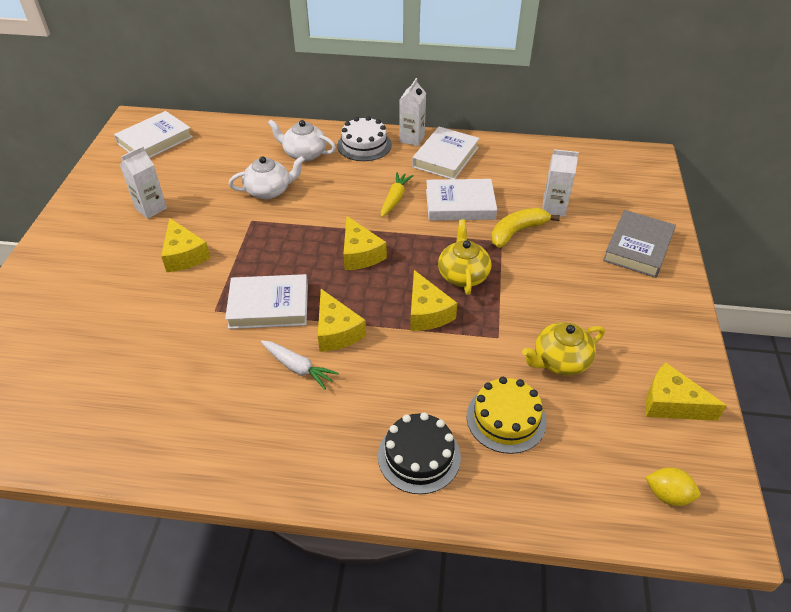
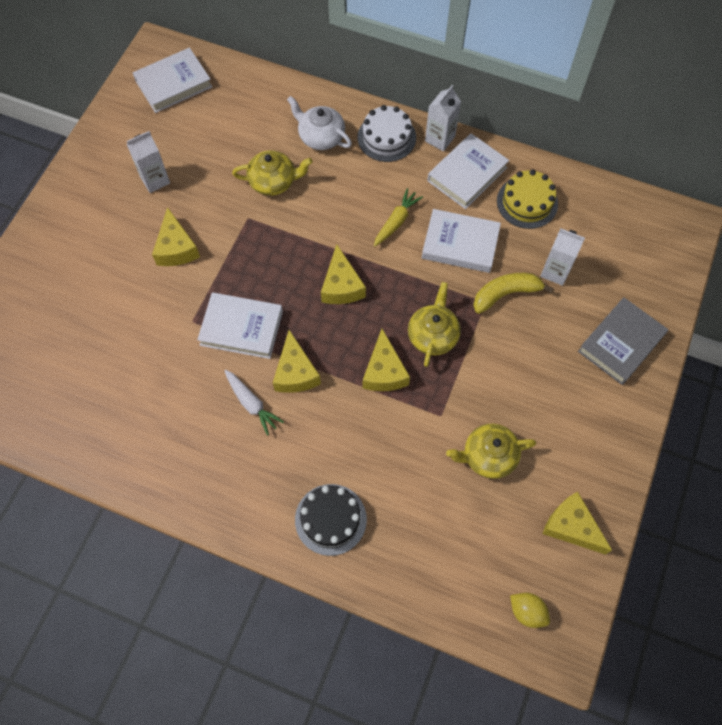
camera: 15 degrees right, 20 degrees up
white teapot [229,156,305,199] -> yellow teapot [232,150,313,196]
yellow cake [467,377,547,454] -> yellow cake moved to [497,169,558,229]

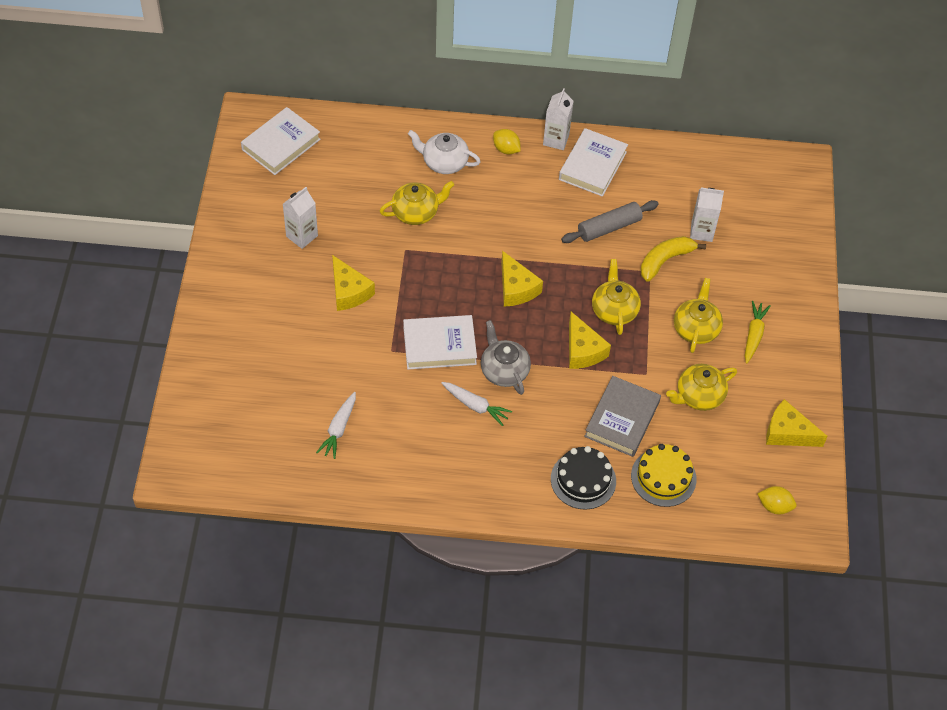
camera: 20 degrees left, 10 degrees down
yellow cheese [273,330,321,393] -> grey teapot [481,320,531,395]
white cake [357,105,416,162] -> yellow lemon [493,129,521,154]
yellow carrot [374,188,423,247] -> yellow carrot moved to [745,301,771,363]
white book [422,209,501,273] -> grey rolling pin [561,200,659,243]
yellow cake [497,169,558,229] -> yellow cake moved to [631,444,697,507]
grey book [578,297,668,385] -> grey book moved to [584,376,661,457]
none -> white carrot [316,392,356,459]
none -> yellow teapot [674,278,723,353]

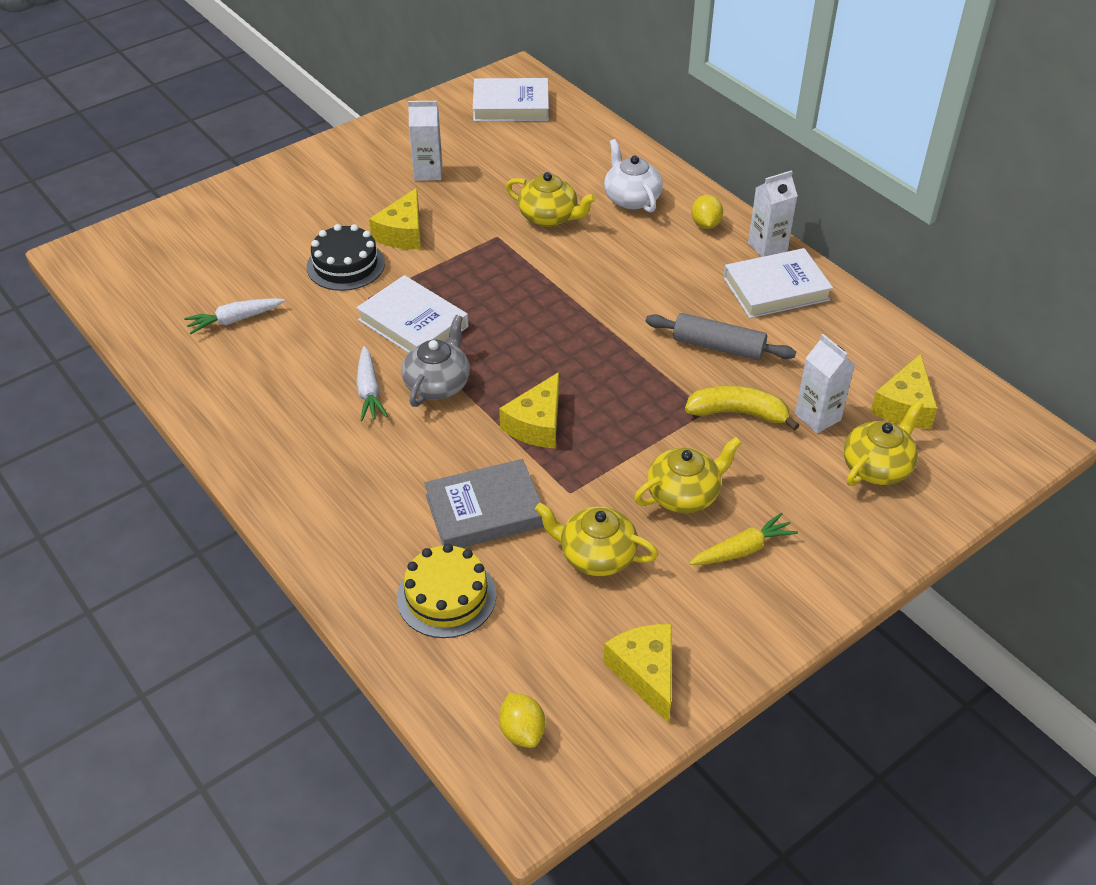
camera: 50 degrees right, 10 degrees down
yellow cheese [501,251,543,307] -> yellow cheese moved to [871,354,937,429]
black cake [551,446,616,510] -> black cake moved to [307,224,385,291]
yellow teapot [592,259,641,335] -> yellow teapot moved to [843,401,923,486]

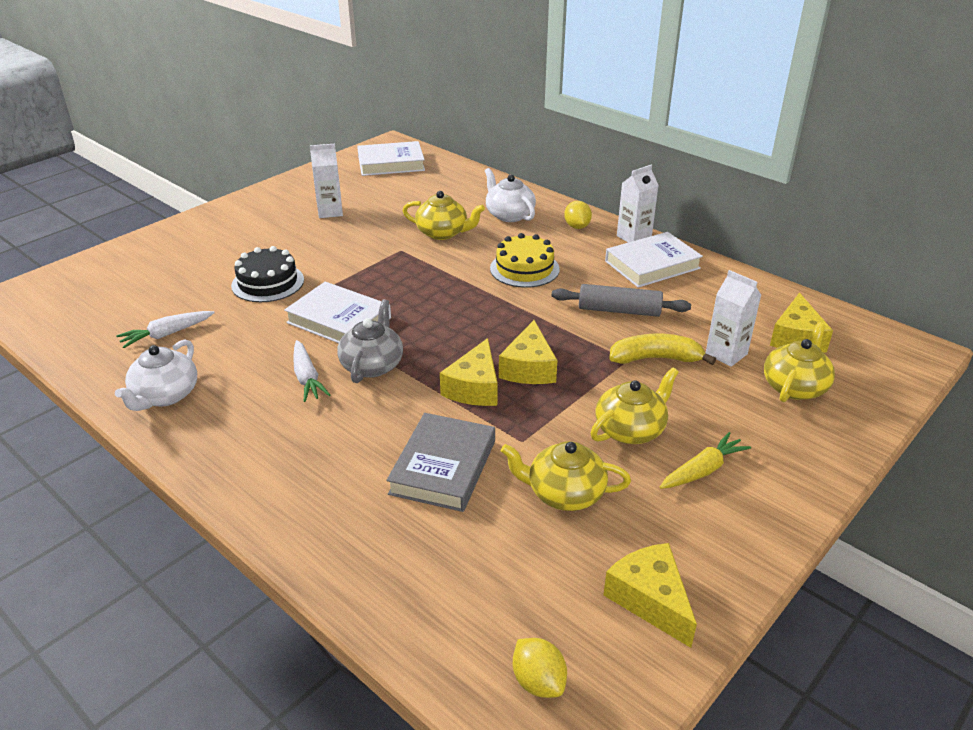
camera: 10 degrees left, 10 degrees down
yellow cheese [369,188,421,249] -> yellow cheese moved to [499,320,557,384]
yellow cake [397,544,496,638] -> yellow cake moved to [490,233,560,288]
grey book [424,459,544,548] -> grey book turned 45 degrees counterclockwise [386,413,495,512]
none -> white teapot [115,339,197,411]

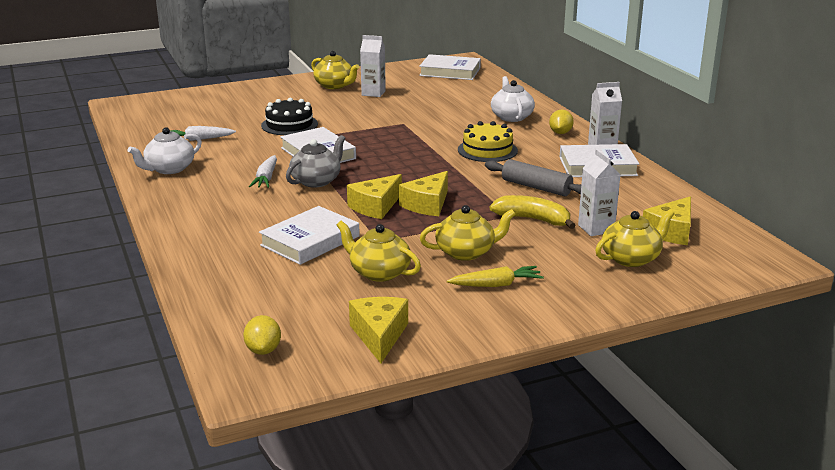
camera: 25 degrees right, 10 degrees down
grey book [386,413,495,512] -> white book [259,206,360,265]
yellow teapot [403,191,485,240] -> yellow teapot moved to [311,51,359,89]

